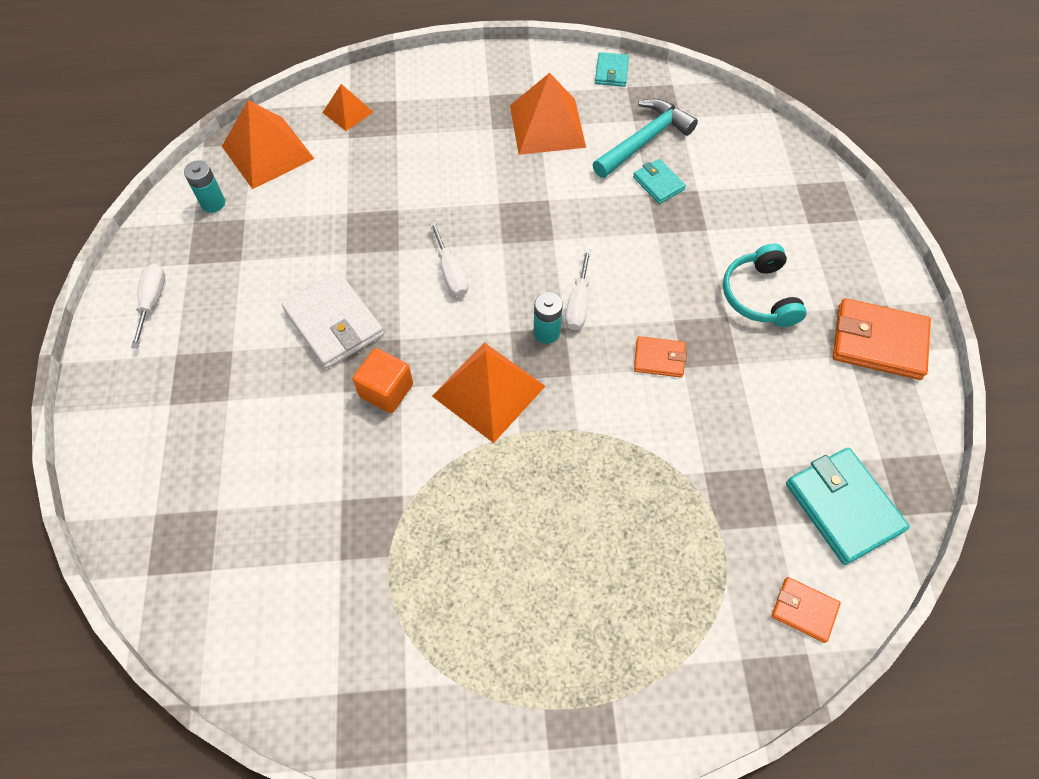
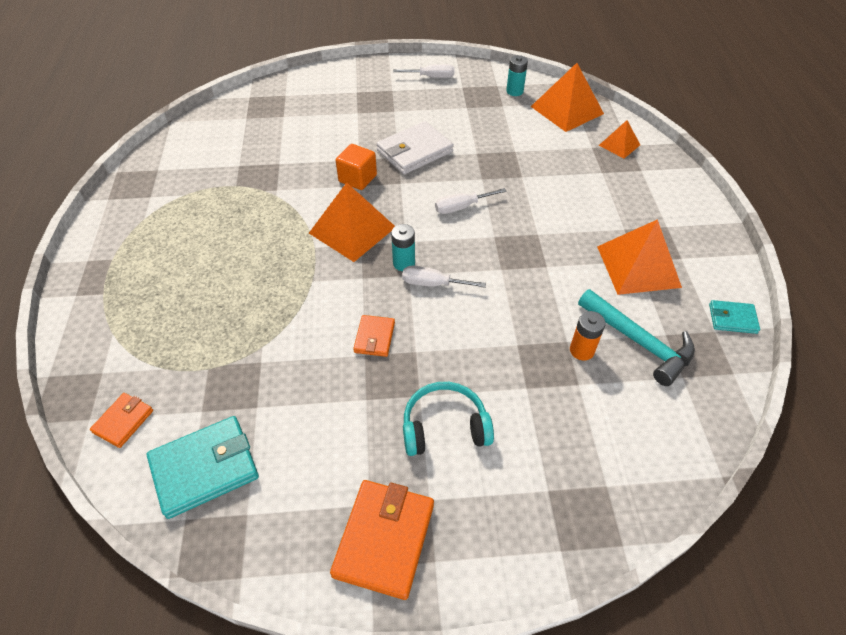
camera: 90 degrees right, 10 degrees down
turquoise wallet [633,159,686,204] -> orange battery [570,311,606,361]

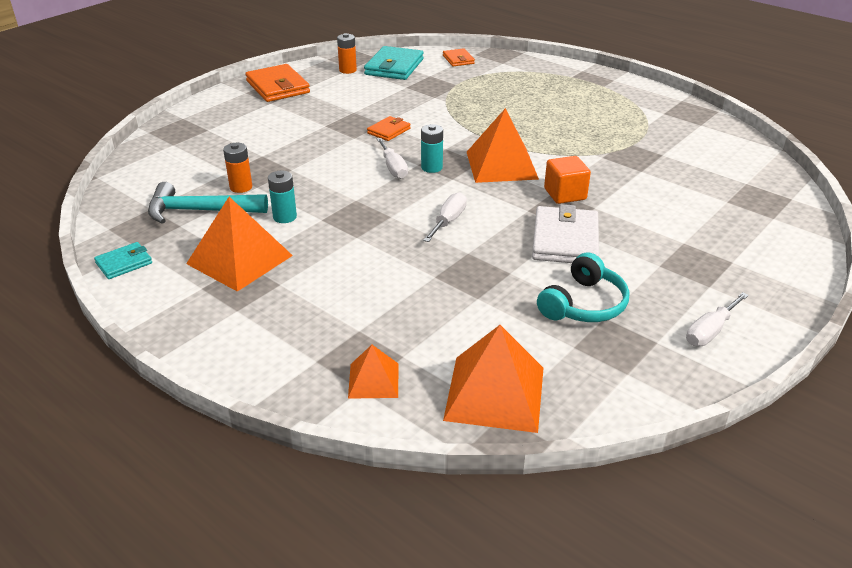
camera: 135 degrees right, 15 degrees down
orange wallet [353,315,395,357] -> orange wallet turned 75 degrees clockwise [367,116,411,141]
white screwdriver [402,266,486,288] -> white screwdriver turned 105 degrees clockwise [377,138,408,179]
turquoise headphones [403,382,494,456] -> turquoise headphones moved to [537,253,629,322]
turquoise battery [506,55,528,96] -> turquoise battery moved to [268,171,297,223]
none -> orange battery [337,33,357,74]

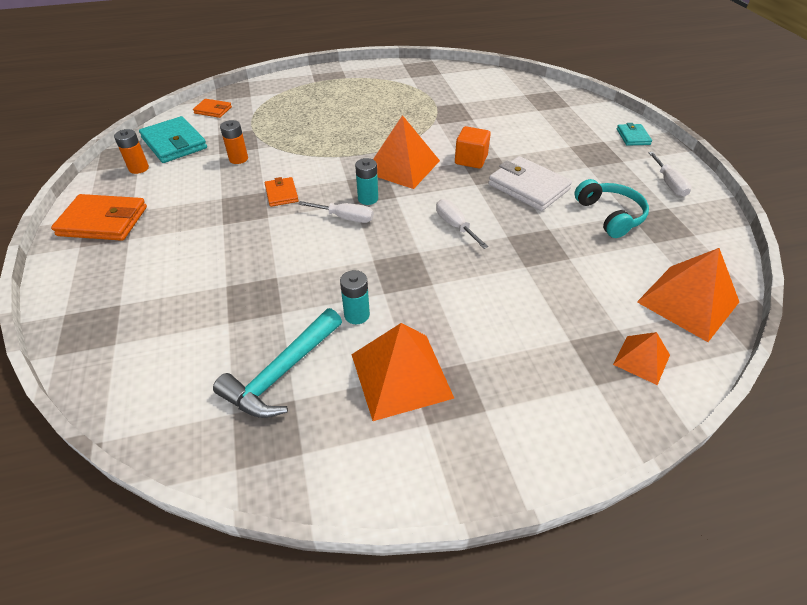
camera: 55 degrees left, 10 degrees up
turquoise wallet [94,242,152,279] -> turquoise wallet moved to [617,123,652,146]
orange battery [223,143,252,193] -> orange battery moved to [220,120,248,164]

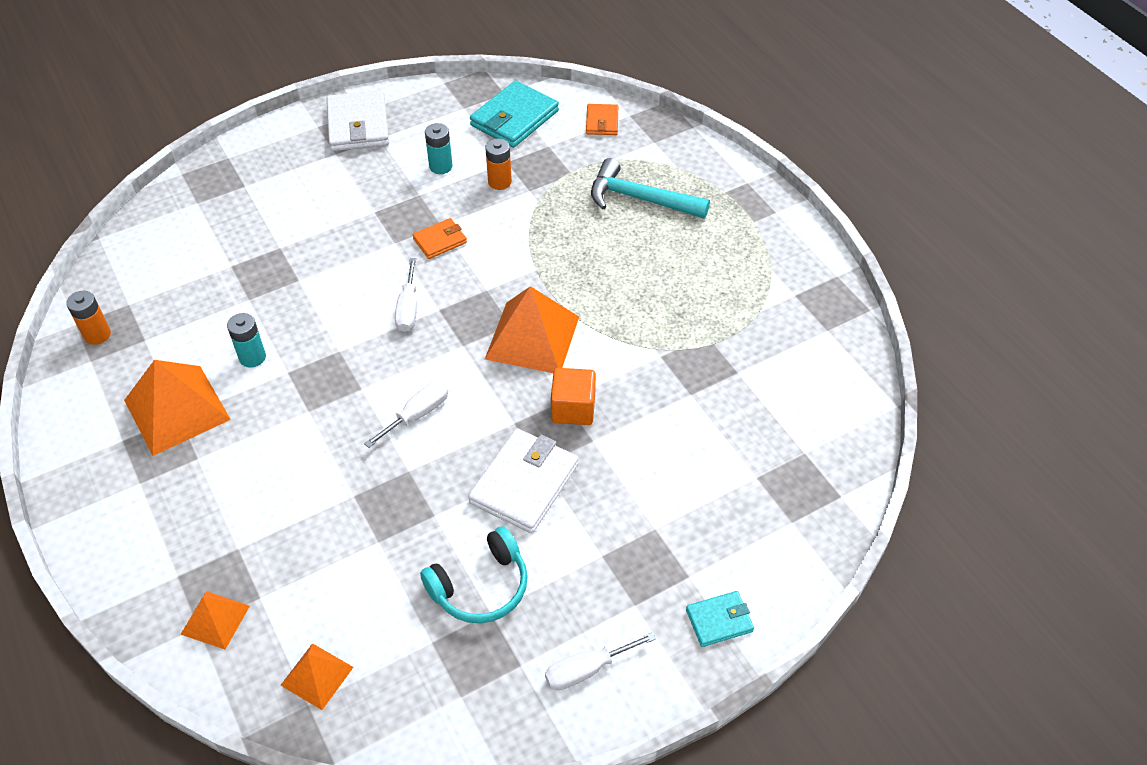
camera: 75 degrees right, 5 degrees up
orange wallet [51,194,147,241] -> white wallet [327,90,389,151]
orange battery [114,129,149,174] -> orange battery moved to [66,291,111,345]
turquoise hammer [213,308,342,418] -> turquoise hammer moved to [591,158,710,218]
turquoise battery [355,158,378,205] -> turquoise battery moved to [425,123,453,174]
orange pyramid [637,248,739,342] -> orange pyramid [281,643,354,710], size x0.55

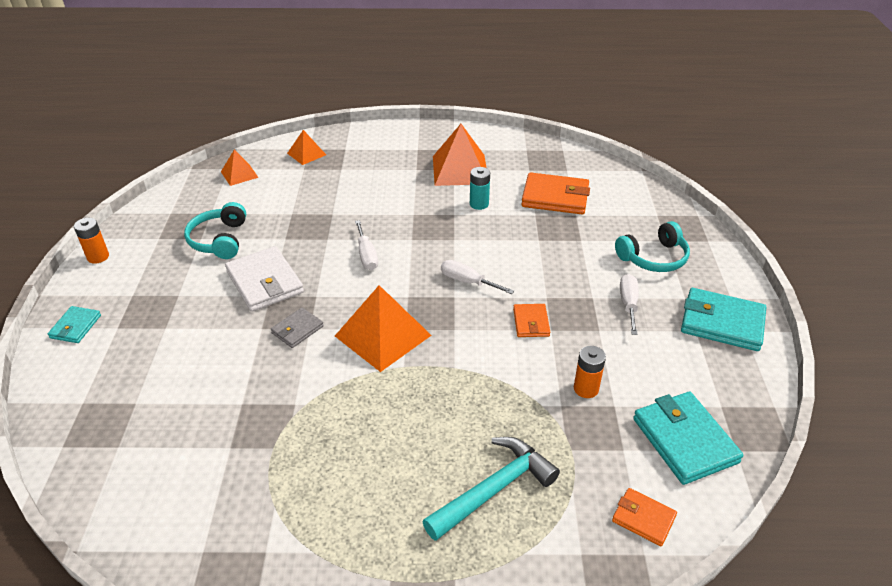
camera: 120 degrees right, 10 degrees down
orange battery [66,291,111,345] -> orange battery moved to [74,218,109,264]
white wallet [327,90,389,151] -> turquoise wallet [681,288,766,351]
turquoise battery [425,123,453,174] -> none
white screwdriver [545,632,656,690] -> white screwdriver moved to [620,274,639,335]
orange cube [551,368,596,425] -> grey wallet [271,308,324,348]
none -> orange wallet [521,172,590,215]
none -> turquoise headphones [615,221,690,272]

